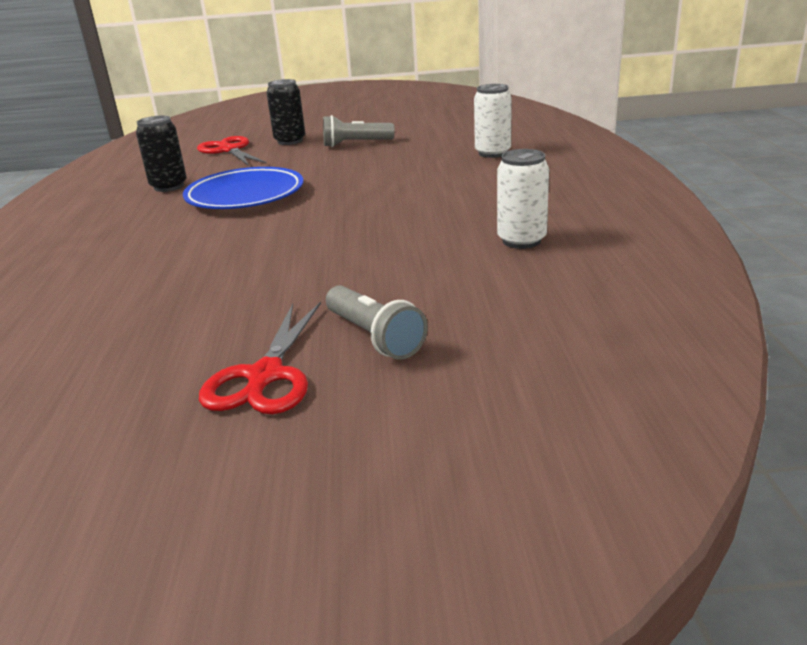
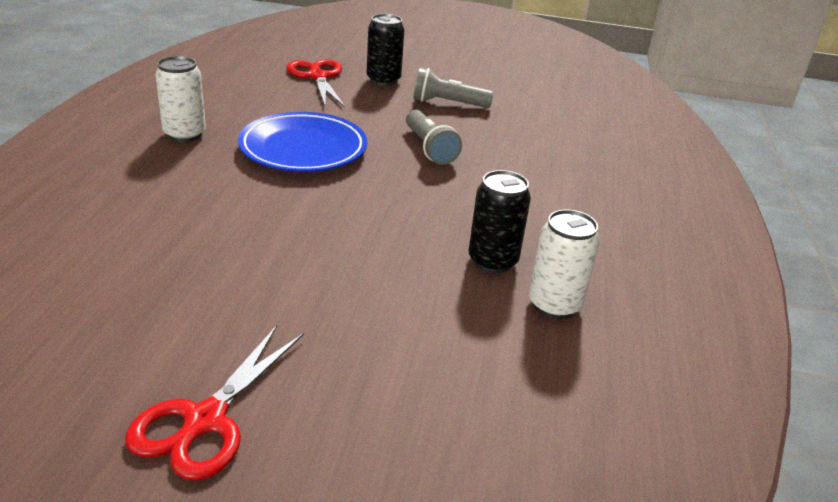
camera: 10 degrees right, 5 degrees up
black can [136,116,187,192] -> black can moved to [468,170,531,273]
grey flashlight [326,285,428,360] -> grey flashlight moved to [406,110,462,165]
white can [474,84,512,158] -> white can moved to [155,56,206,142]

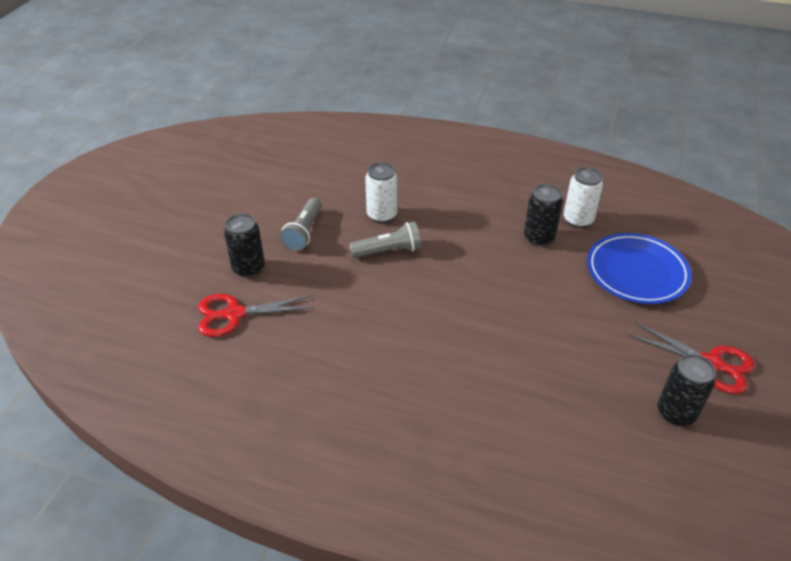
camera: 80 degrees left, 10 degrees up
white can [155,56,206,142] -> white can moved to [365,162,398,223]
blue plate [238,112,367,172] -> blue plate moved to [587,233,692,304]
none -> black can [658,354,716,426]

